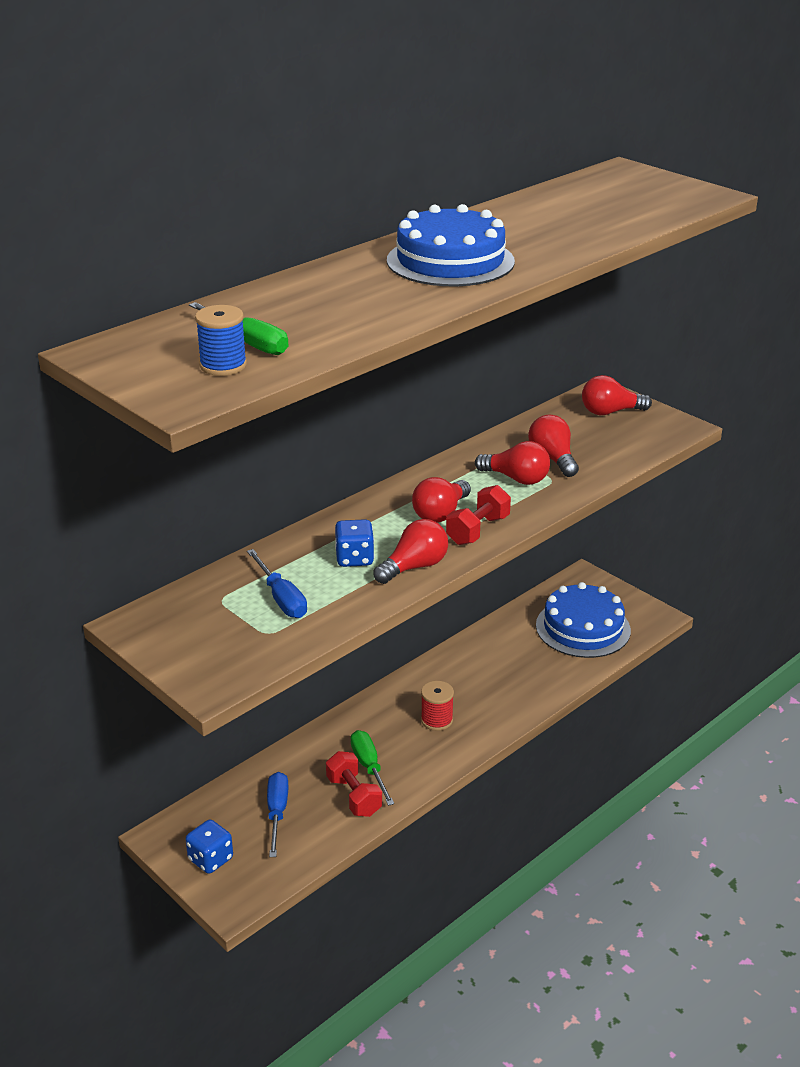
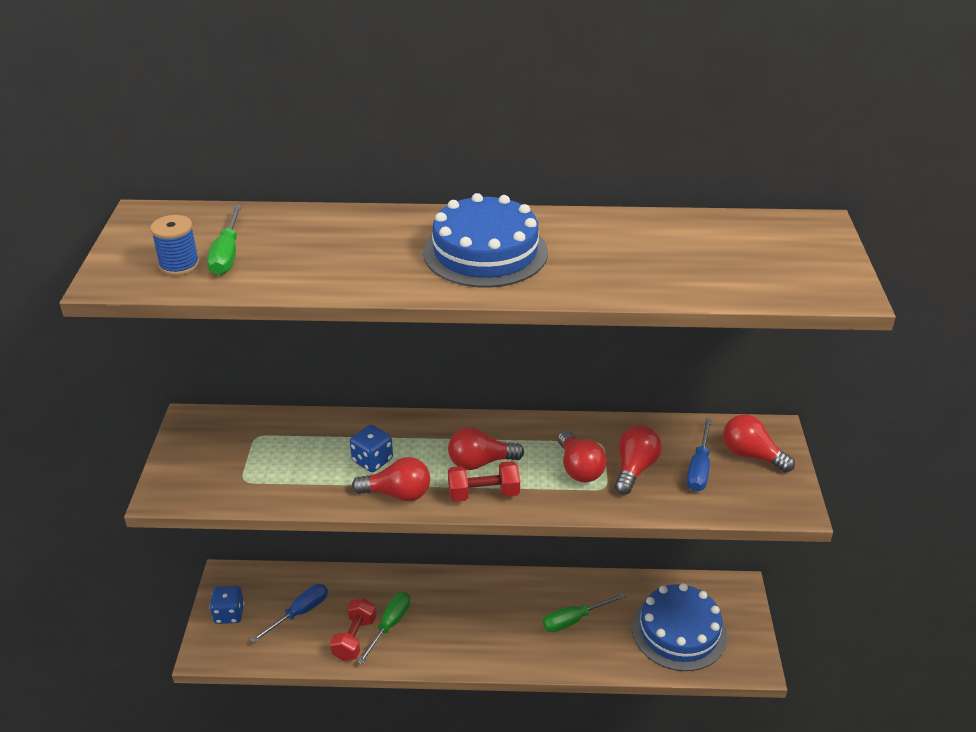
camera: 45 degrees right, 5 degrees up
blue screwdriver [247,549,307,618] -> blue screwdriver moved to [687,418,712,492]
red spool [421,681,454,731] -> none
none -> green screwdriver [543,593,626,632]

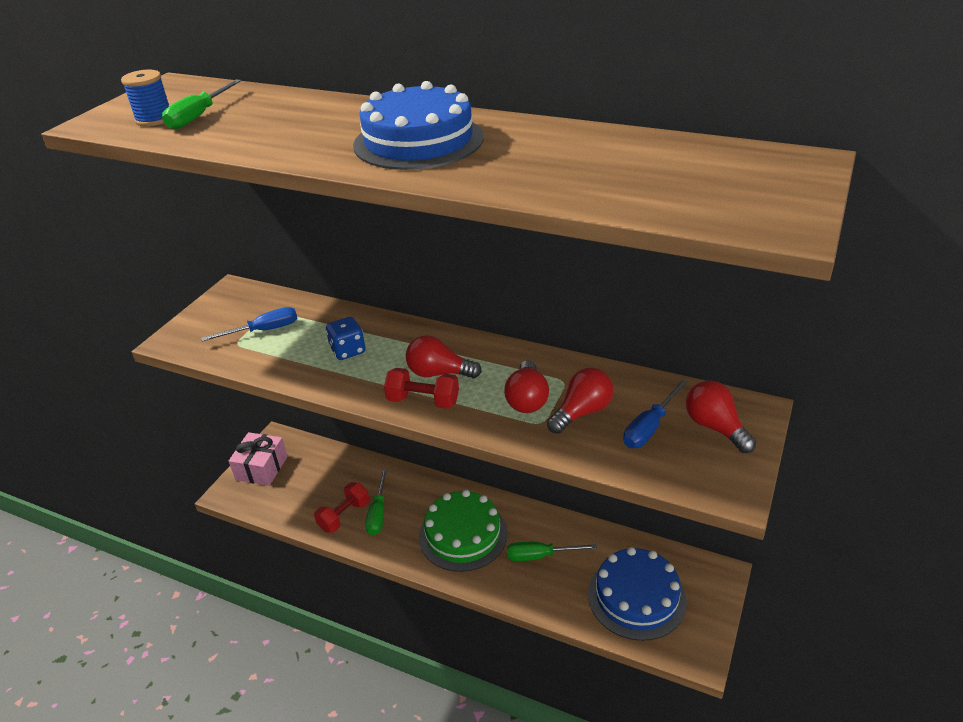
camera: 25 degrees right, 0 degrees up
blue dice [210,586,244,624] -> pink gift [229,432,288,486]
blue screwdriver [251,584,328,643] -> blue screwdriver moved to [201,307,297,342]
red light bulb [352,457,430,501] -> none
green screwdriver [358,592,410,664] -> green screwdriver turned 135 degrees clockwise [365,469,387,535]
none -> green cake [419,490,508,572]

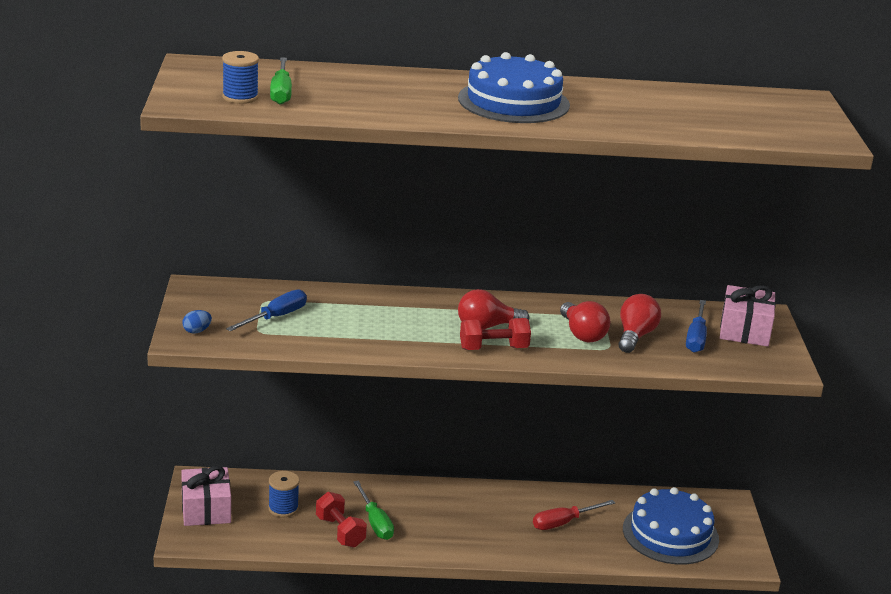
camera: 30 degrees left, 10 degrees down
red dumbbell [314,482,369,533] -> red dumbbell turned 45 degrees counterclockwise [316,492,367,548]
blue dice [326,317,365,360] -> none
green cake [419,490,508,572] -> none
green screwdriver [507,542,597,561] -> red screwdriver [533,500,615,530]
red light bulb [686,380,756,453] -> pink gift [720,285,776,347]
none -> blue egg [183,310,212,334]
none -> blue spool [268,471,299,517]

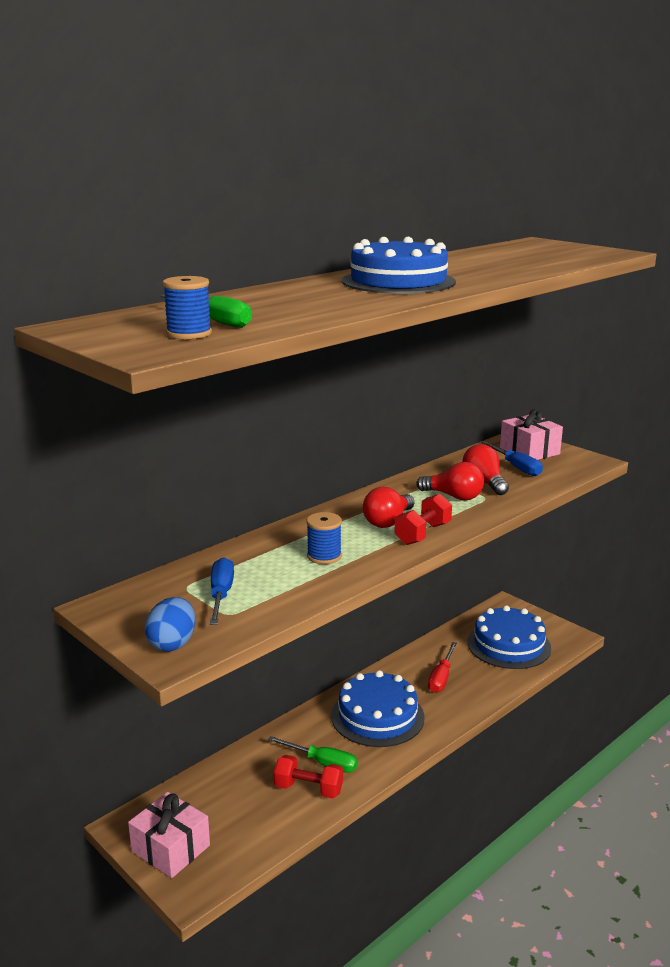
camera: 40 degrees left, 5 degrees down
blue egg [183,310,212,334] -> blue egg [144,597,195,652], size x1.70
blue spool [268,471,299,517] -> blue spool moved to [307,512,342,564]
none -> blue cake [331,670,425,747]

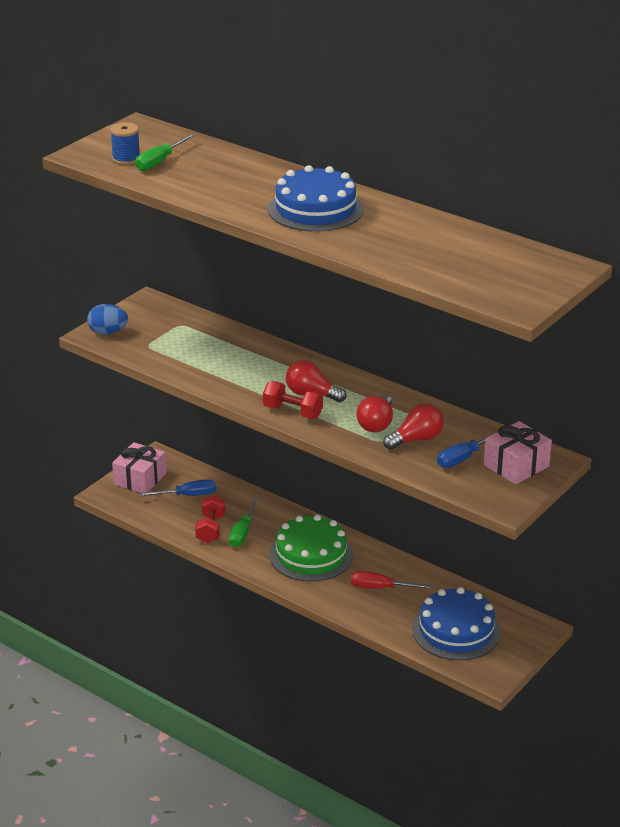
camera: 80 degrees right, 10 degrees up
blue screwdriver [210,557,234,625] -> blue screwdriver moved to [138,479,216,496]
blue spool [307,512,342,564] -> none
blue cake [331,670,425,747] -> green cake [269,514,353,582]

